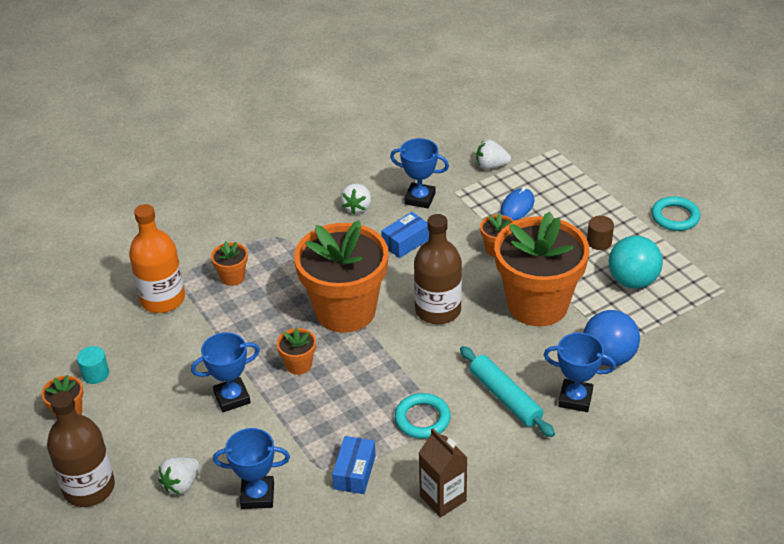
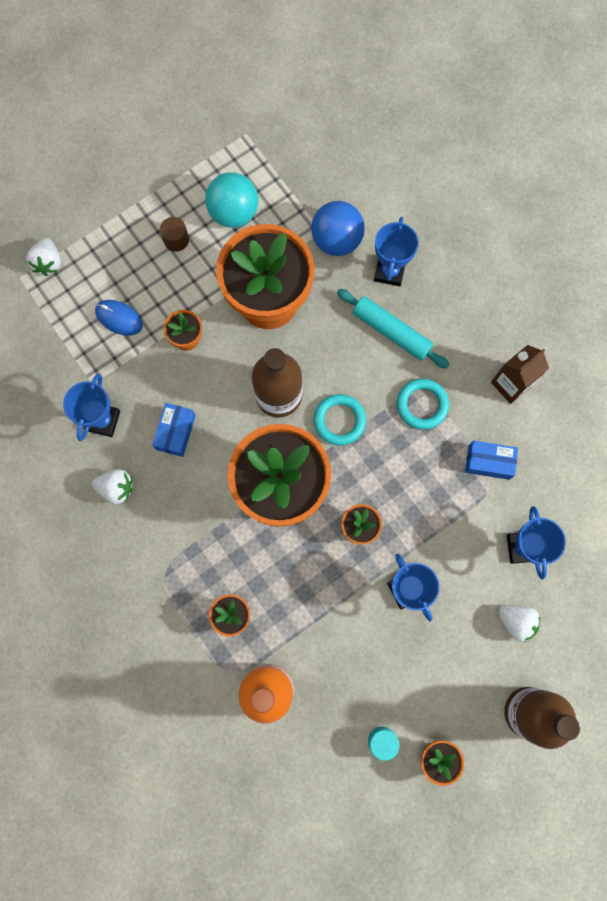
camera: 95 degrees left, 35 degrees up
blue box [381,212,429,258] -> blue box turned 60 degrees clockwise [152,403,196,457]
turquoise rolling pin [460,346,555,437] -> turquoise rolling pin turned 75 degrees clockwise [337,289,450,369]
white strawberry [476,140,511,170] -> white strawberry moved to [26,238,61,276]
turquoise ring [651,196,700,231] -> turquoise ring moved to [314,394,366,445]

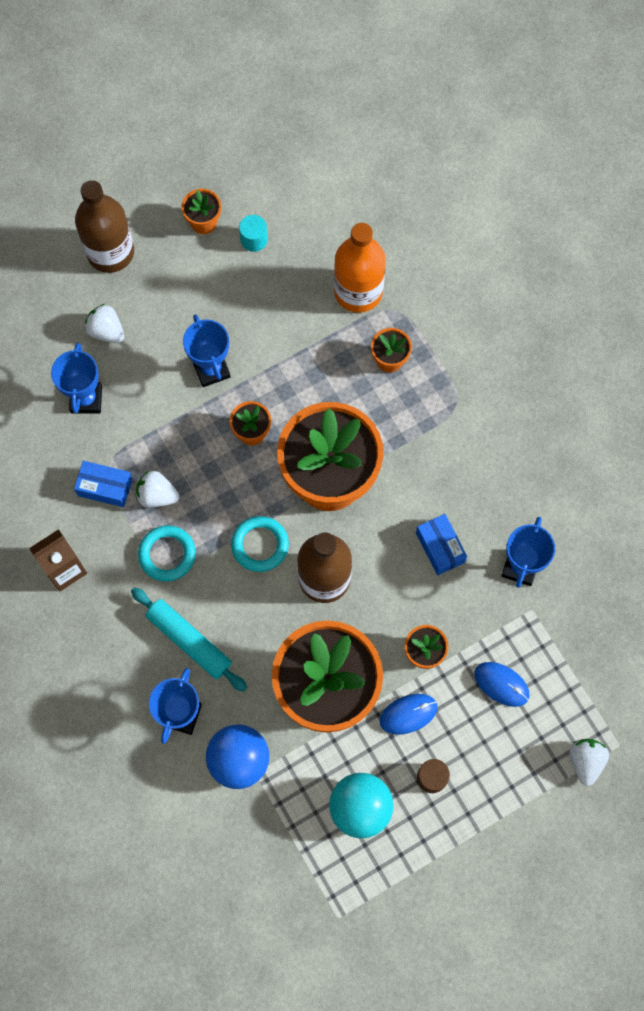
camera: 175 degrees left, 5 degrees down
white strawberry [92,469,132,504] -> white strawberry moved to [136,471,180,507]
blue box [152,403,196,457] -> blue box turned 45 degrees counterclockwise [416,514,467,575]
none -> blue mouse [380,694,438,735]

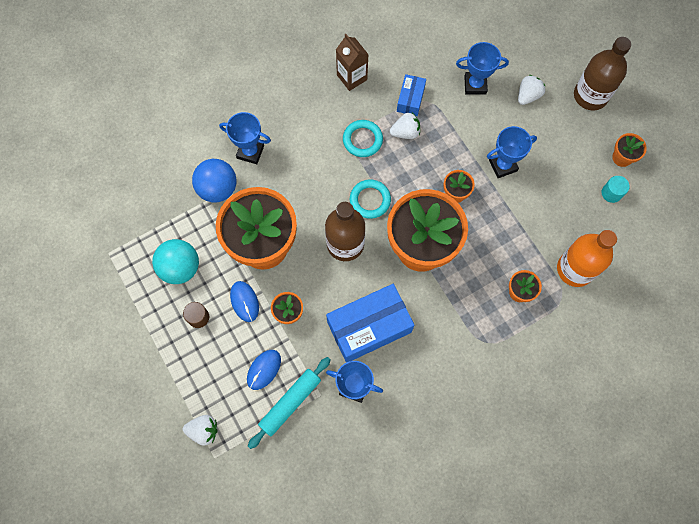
camera: 90 degrees right, 0 degrees up
turquoise rolling pin [131,587,247,692] -> turquoise rolling pin moved to [248,357,331,449]
white strawberry [136,471,180,507] -> white strawberry turned 60 degrees clockwise [390,113,420,139]
blue box [416,514,467,575] -> blue box [326,284,414,363], size x1.96

